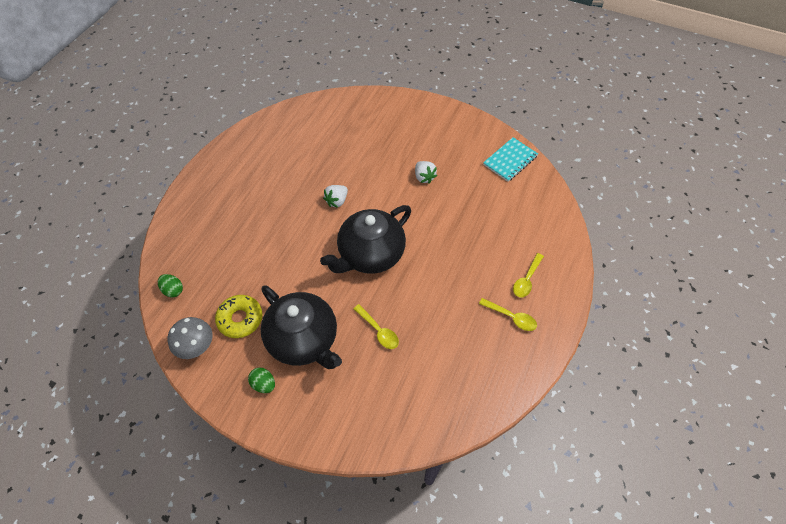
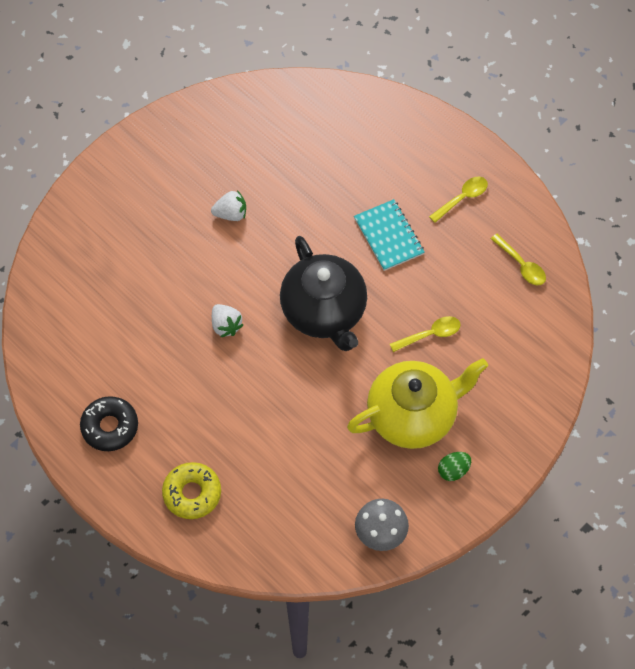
camera: 70 degrees left, 5 degrees up
green egg [158,274,183,297] -> none
yellow donut [215,295,263,338] -> yellow donut moved to [162,462,221,519]
black teapot [261,285,342,369] -> yellow teapot [347,358,488,449]
turquoise notebook [483,137,538,182] -> turquoise notebook moved to [354,199,424,271]
yellow spoon [513,253,544,298] -> yellow spoon moved to [491,234,546,285]
none -> black donut [80,396,138,451]

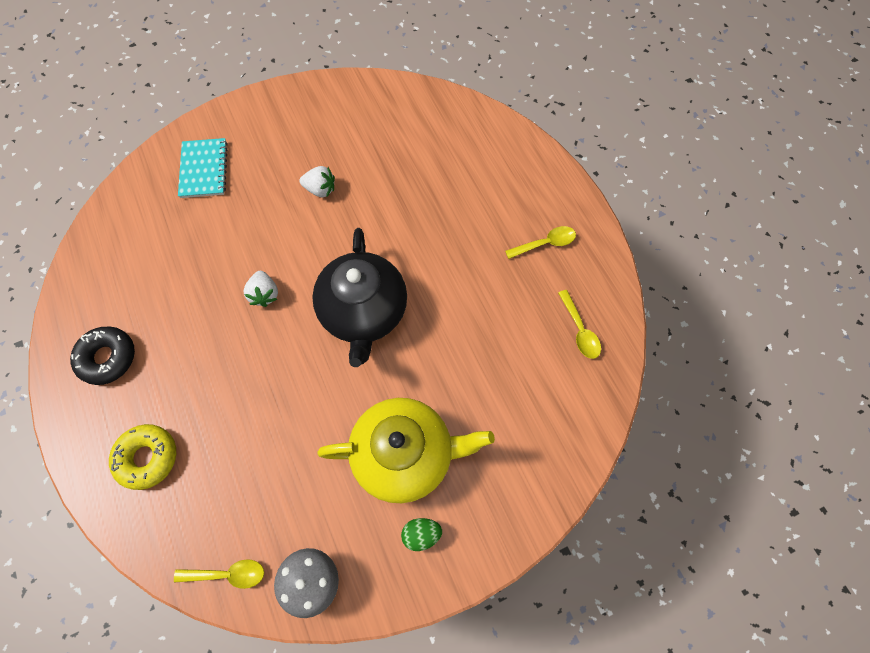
camera: 20 degrees right, 5 degrees up
turquoise notebook [354,199,424,271] -> turquoise notebook moved to [178,138,228,198]
yellow spoon [390,316,461,352] -> yellow spoon moved to [174,559,264,589]

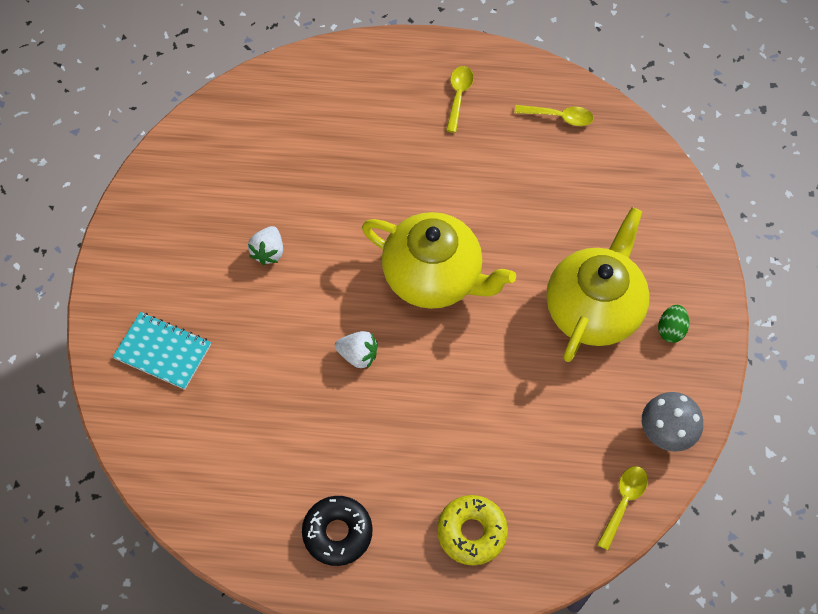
camera: 60 degrees left, 5 degrees down
white strawberry [300,166,335,197] -> white strawberry turned 150 degrees clockwise [248,226,283,265]
black teapot [312,228,407,367] -> yellow teapot [362,212,516,309]

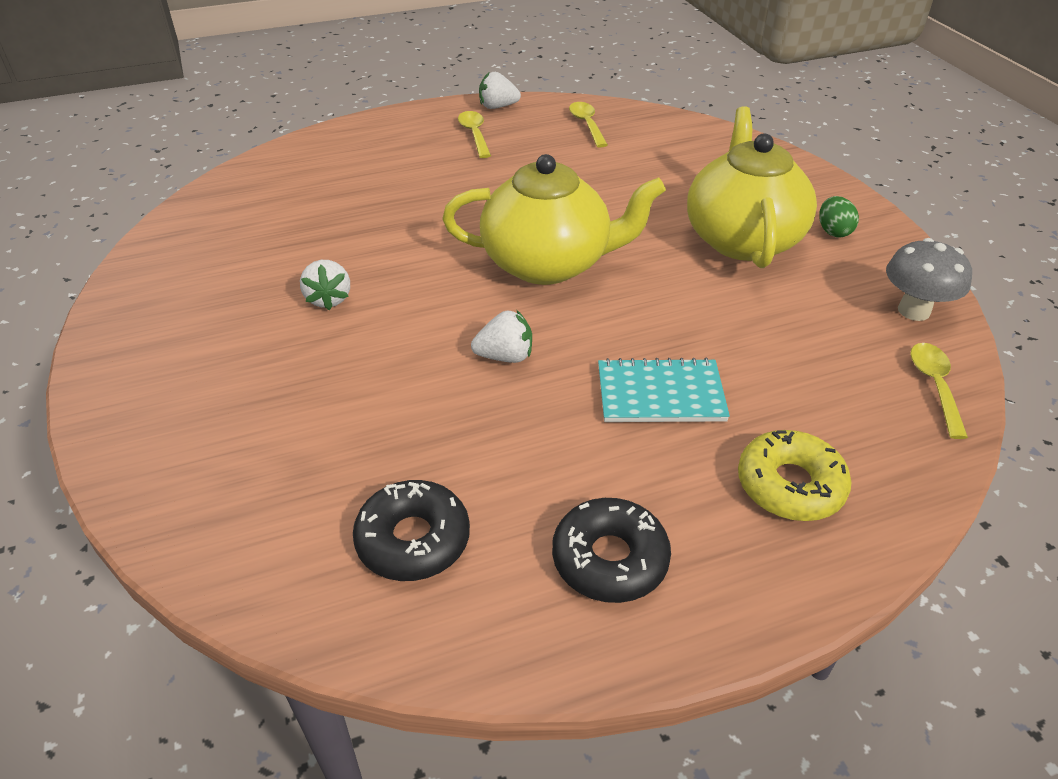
camera: 25 degrees left, 20 degrees down
turquoise notebook [113,312,211,390] -> turquoise notebook moved to [598,358,730,422]
yellow spoon [515,105,594,126] -> yellow spoon turned 90 degrees counterclockwise [569,102,608,148]
none -> black donut [353,480,470,581]
none -> white strawberry [479,72,521,109]

